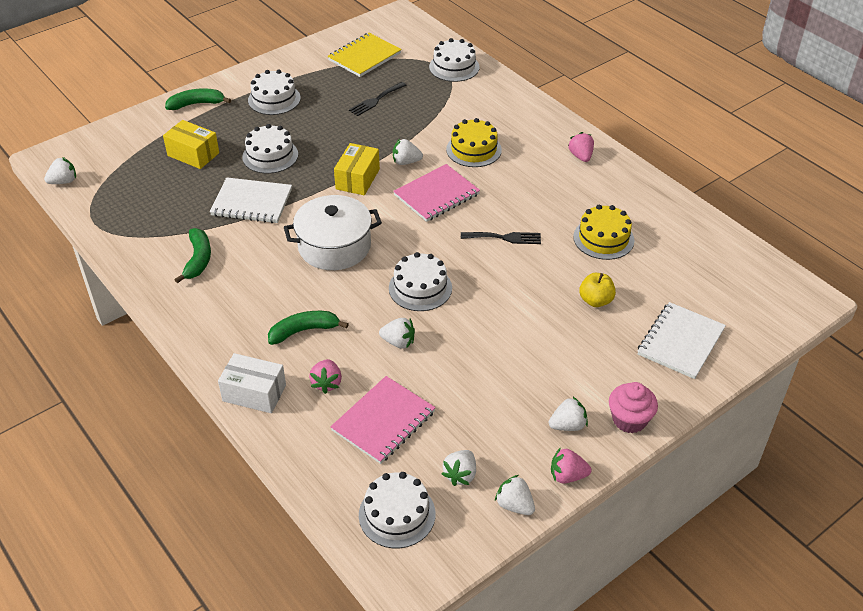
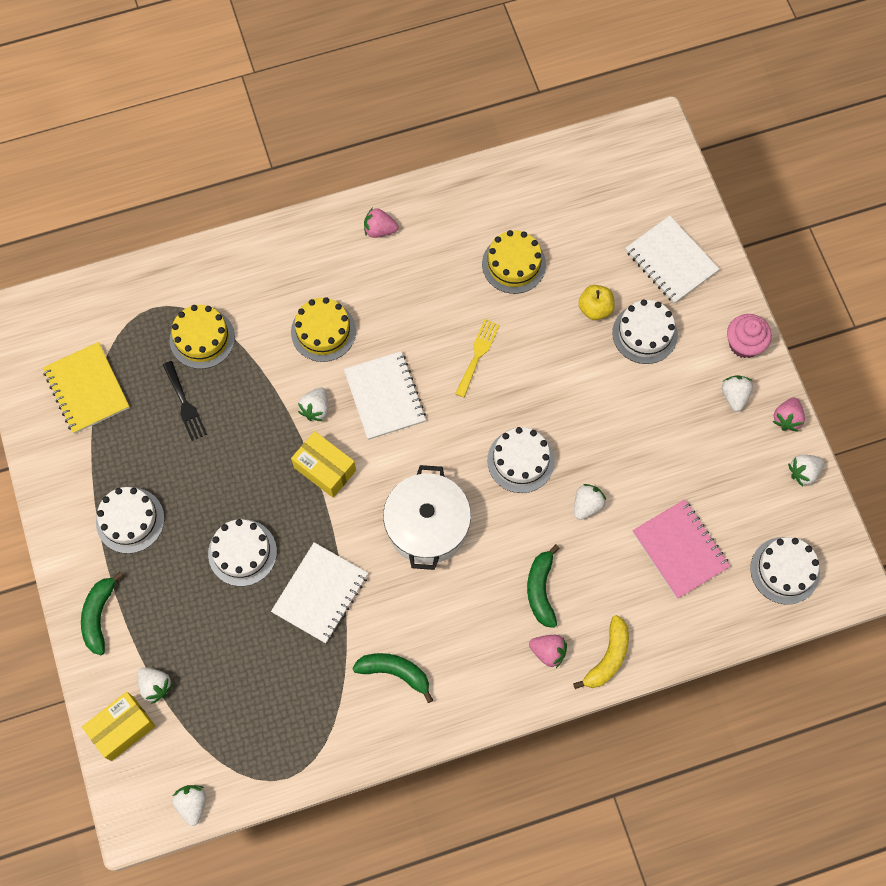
camera: 70 degrees left, 25 degrees up
yellow box [163,120,219,169] -> yellow box moved to [82,692,155,761]
white box [218,353,286,413] -> yellow banana [573,615,629,689]
pink strawberry [309,359,342,394] -> pink strawberry moved to [529,635,567,668]
pink notebook [393,164,480,222] -> white notebook [344,351,426,440]
white cake [429,38,480,82] -> white cake moved to [612,300,678,364]
white strawberry [442,450,476,486] -> white strawberry moved to [137,667,173,704]
black fork [461,232,541,244] -> yellow fork [455,319,500,398]
none -> yellow cake [170,305,235,369]

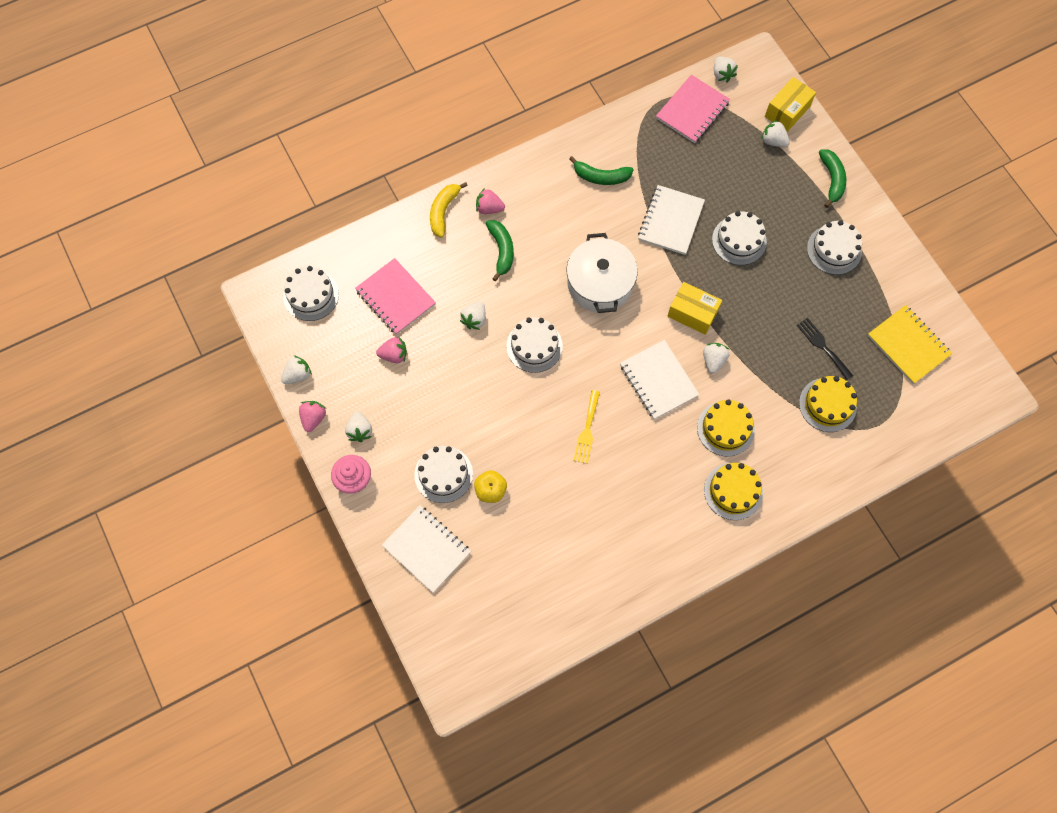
camera: 170 degrees right, 0 degrees up
pink strawberry [364,207,398,238] -> pink strawberry moved to [376,337,407,363]
yellow cake [482,230,546,294] -> yellow cake moved to [704,463,763,520]
none -> pink notebook [656,75,730,143]

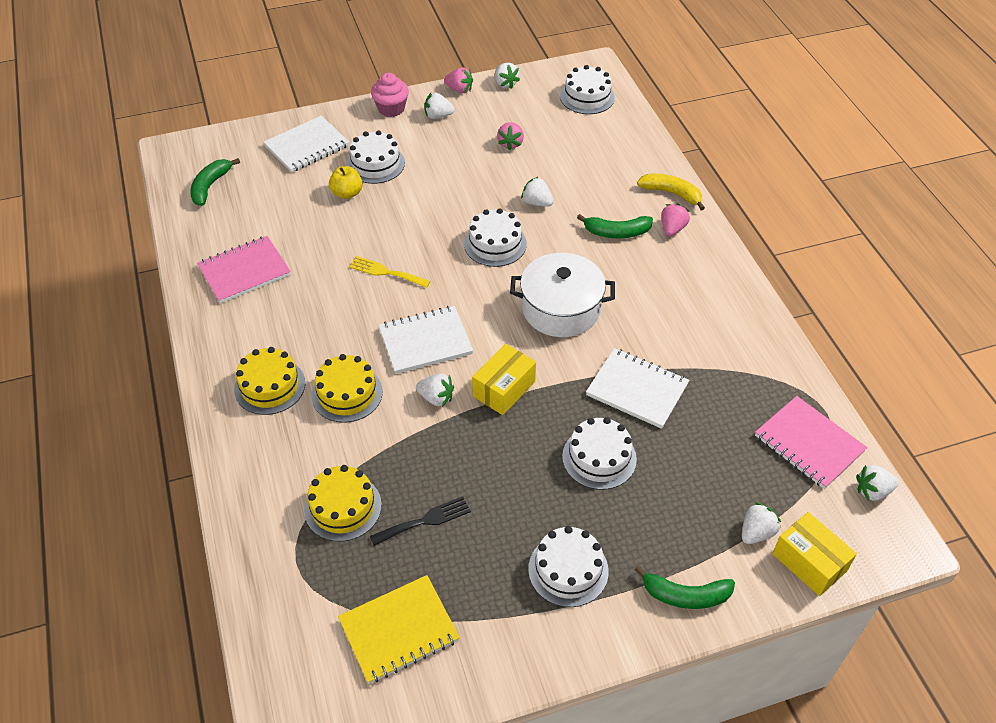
camera: 100 degrees right, 20 degrees down
pink notebook [355,258,436,335] -> pink notebook moved to [197,236,291,303]
green banana [569,156,634,185] -> green banana moved to [190,158,240,206]

